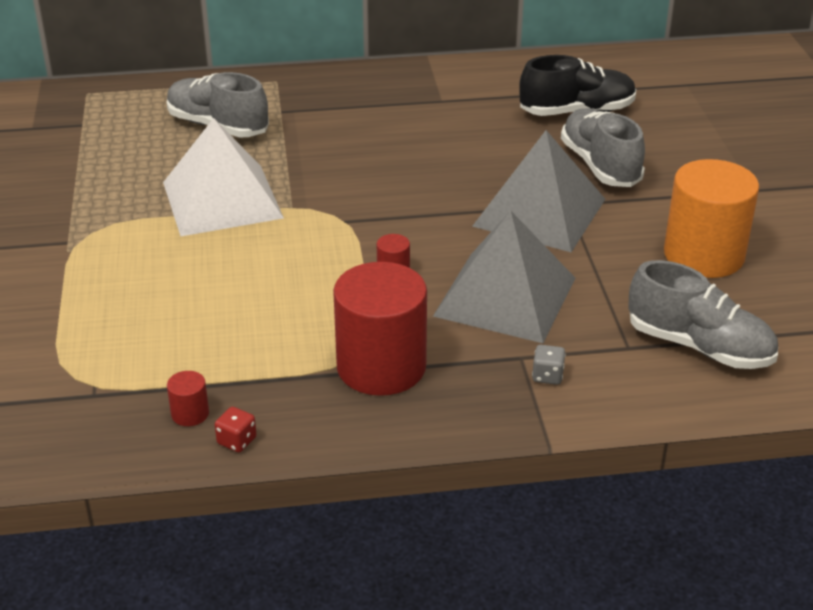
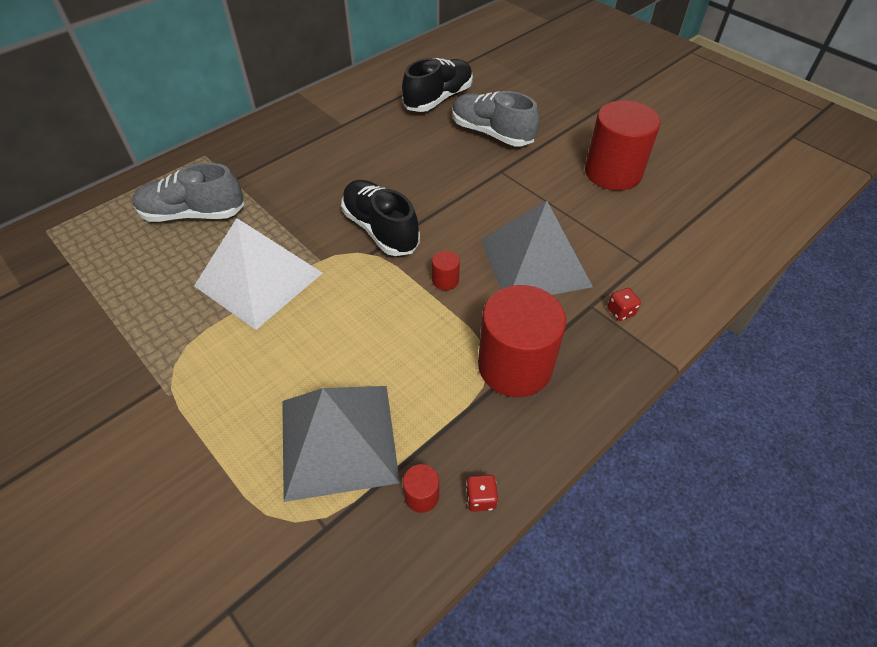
camera: 35 degrees left, 15 degrees up
grey pyramid [472,130,605,252] -> grey pyramid moved to [282,386,400,502]
grey dice [532,345,566,385] -> red dice [608,288,641,321]
grey shoe [628,260,778,369] -> none
orange cylinder [664,159,759,278] -> red cylinder [585,100,661,191]
none -> black shoe [341,180,420,256]

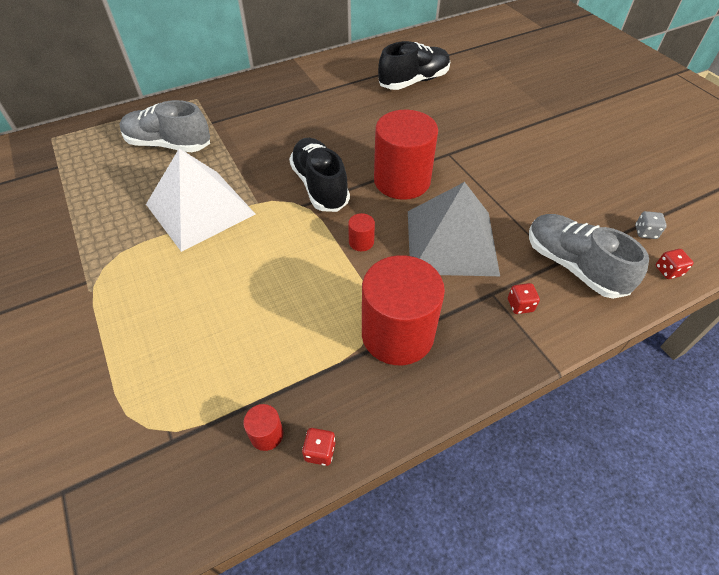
camera: 15 degrees right, 0 degrees up
grey pyramid [282,386,400,502] -> none
grey shoe [452,91,539,146] -> grey shoe moved to [529,214,649,299]
red cylinder [585,100,661,191] -> red cylinder moved to [374,110,438,200]
none -> grey dice [635,211,667,239]
none -> red dice [656,249,694,279]

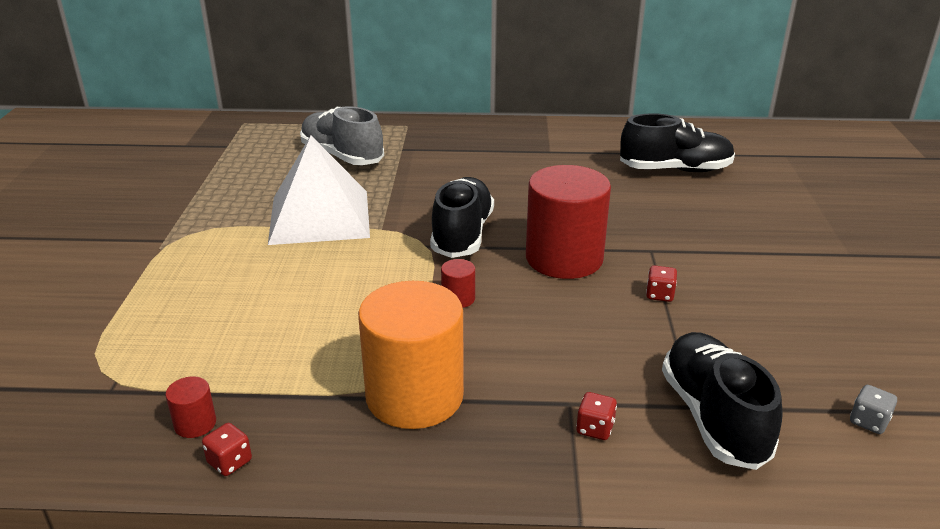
camera: 30 degrees right, 20 degrees down
red cylinder [362,255,445,365] -> orange cylinder [358,281,464,429]
grey pyramid [408,182,500,276] -> none
grey shoe [529,214,649,299] -> black shoe [662,332,783,470]
red dice [656,249,694,279] -> red dice moved to [646,265,677,302]

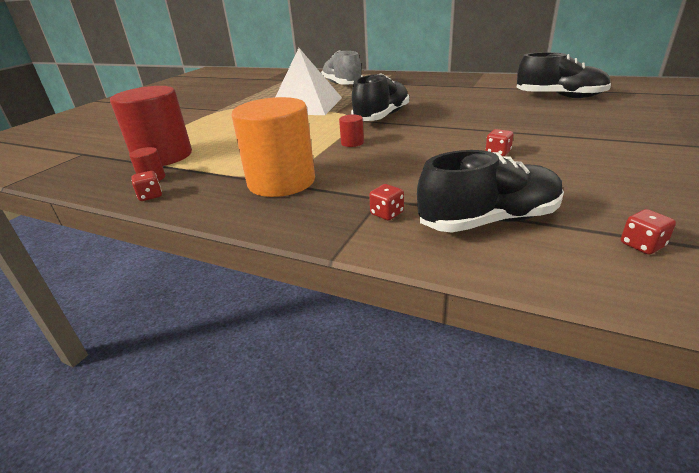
camera: 25 degrees right, 0 degrees up
red cylinder [526,165,611,279] -> red cylinder moved to [110,86,192,166]
black shoe [662,332,783,470] -> black shoe turned 60 degrees clockwise [417,150,564,233]
grey dice [850,385,897,434] -> red dice [621,209,676,254]

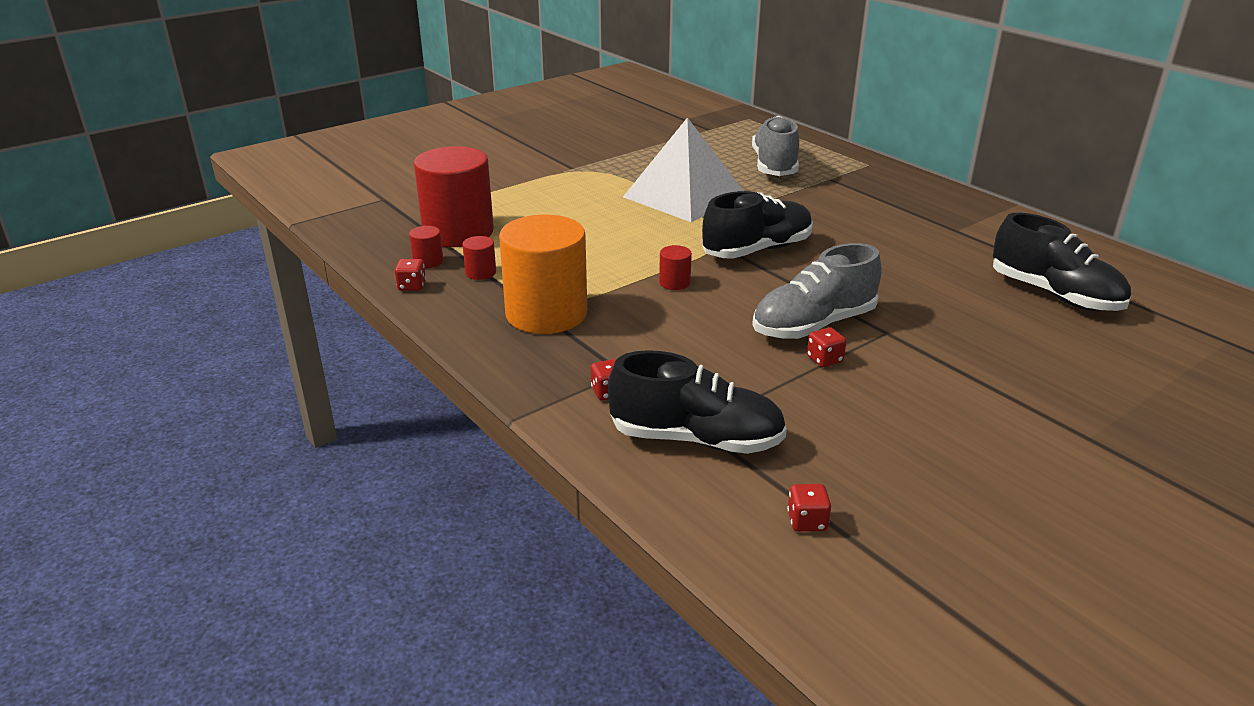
camera: 25 degrees right, 0 degrees up
none -> red cylinder [462,236,496,280]
none -> grey shoe [752,243,882,339]

